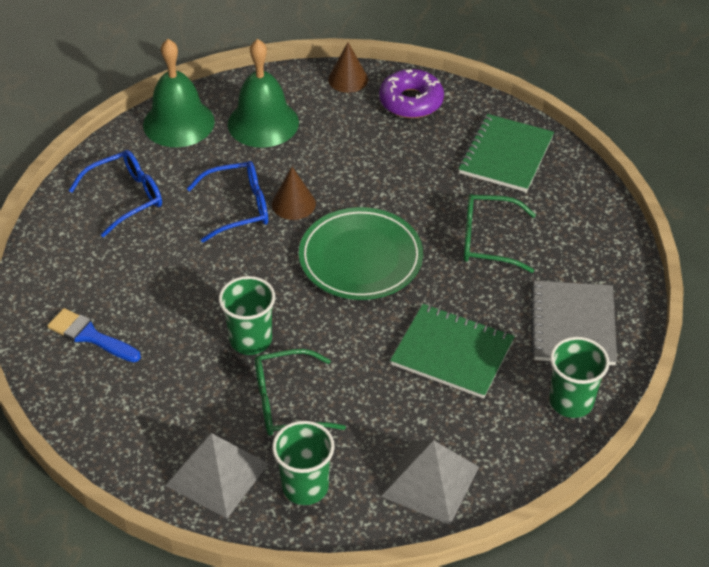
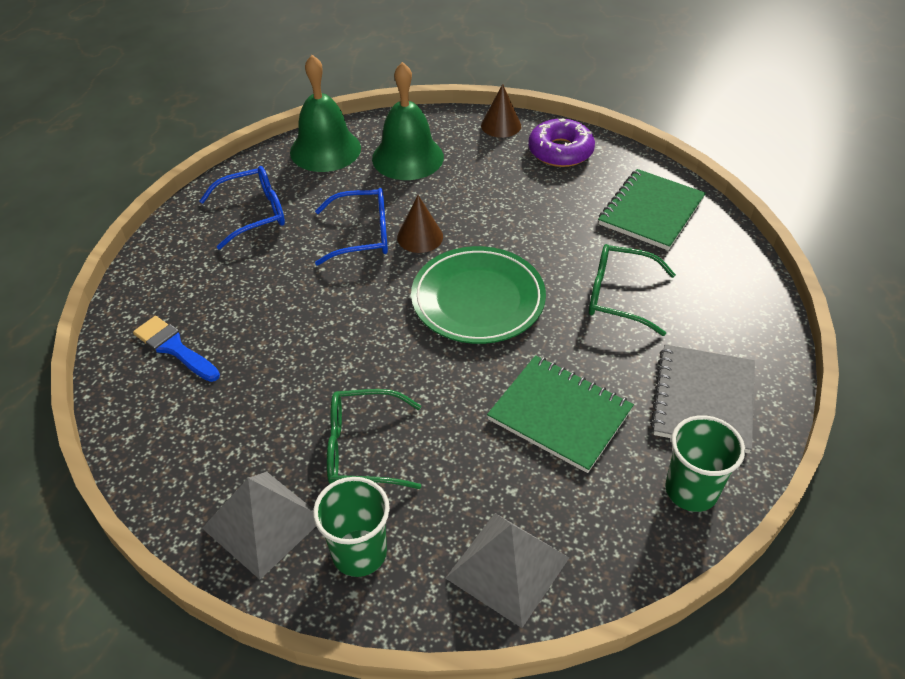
camera: 10 degrees right, 0 degrees up
green cup [219,276,275,355] -> none

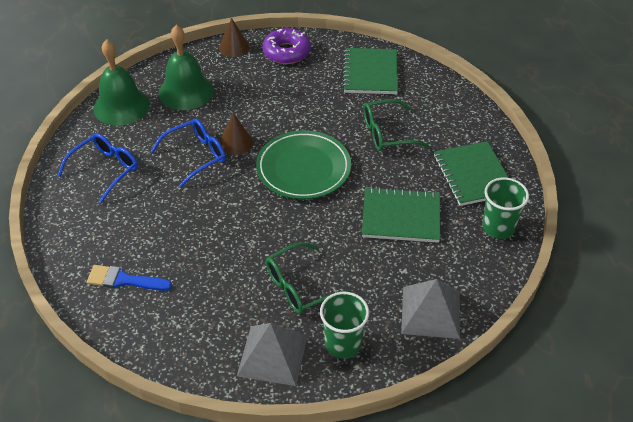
camera: 30 degrees left, 0 degrees up
grey notebook [651,344,755,453] -> green notebook [434,141,509,206]

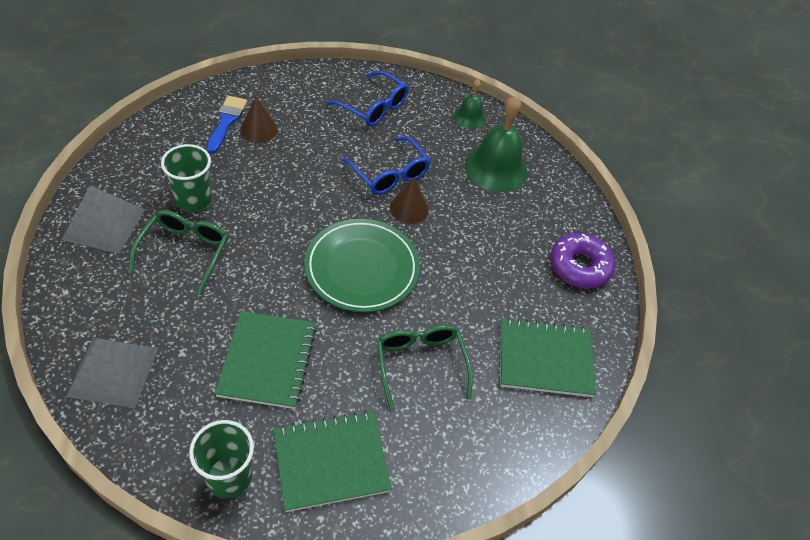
camera: 85 degrees right, 5 degrees up
green bell [93,39,150,126] -> green bell [454,79,486,129], size x0.54
brown cone [219,18,249,57] -> brown cone moved to [240,96,278,143]
green glasses [266,242,353,314] -> green glasses turned 45 degrees clockwise [129,210,228,295]
green cup [320,292,369,358] -> green cup moved to [161,144,212,212]

